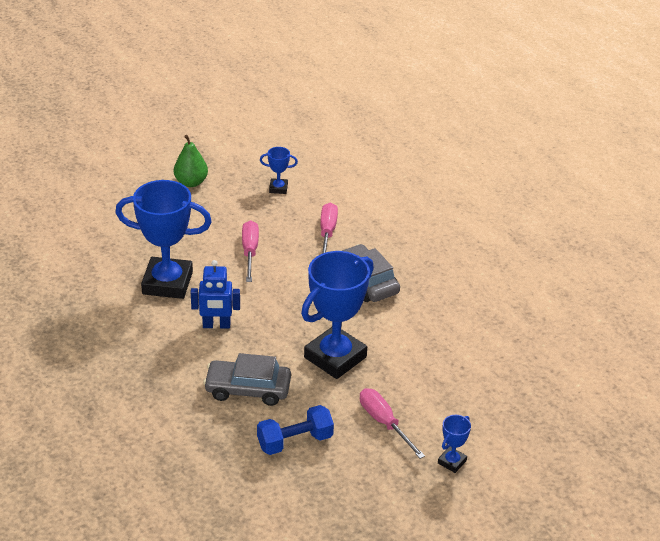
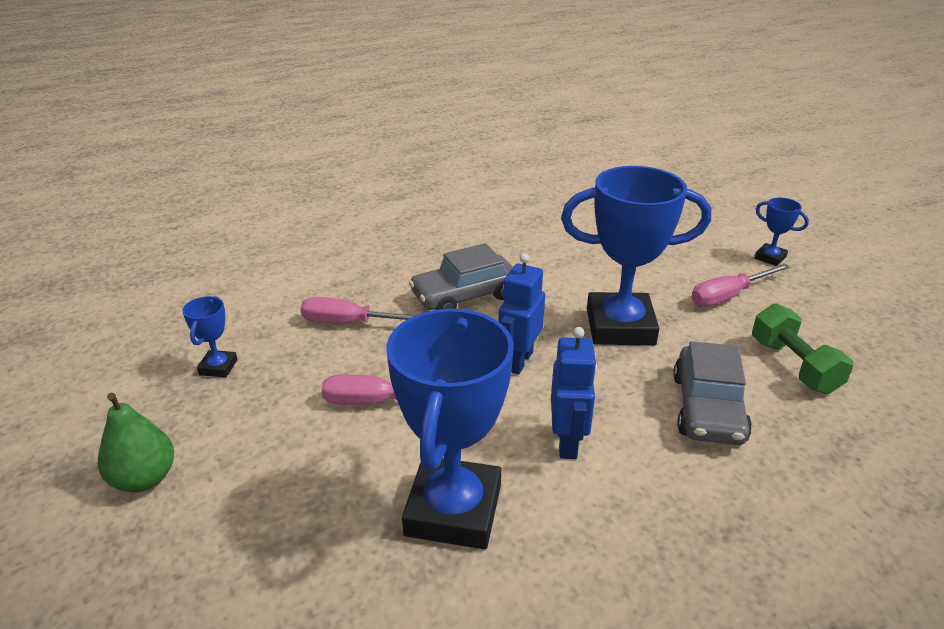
camera: 85 degrees left, 5 degrees down
blue dumbbell [257,405,334,455] -> green dumbbell [752,303,853,394]
blue trophy [301,251,374,379] -> blue trophy turned 45 degrees counterclockwise [561,166,711,345]
none -> blue robot [498,253,545,374]

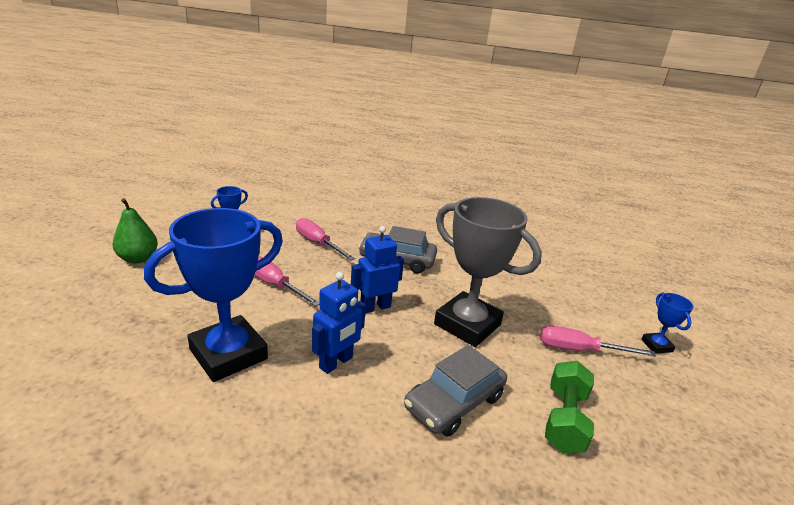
camera: 35 degrees right, 5 degrees down
blue trophy [561,166,711,345] -> grey trophy [434,197,542,347]

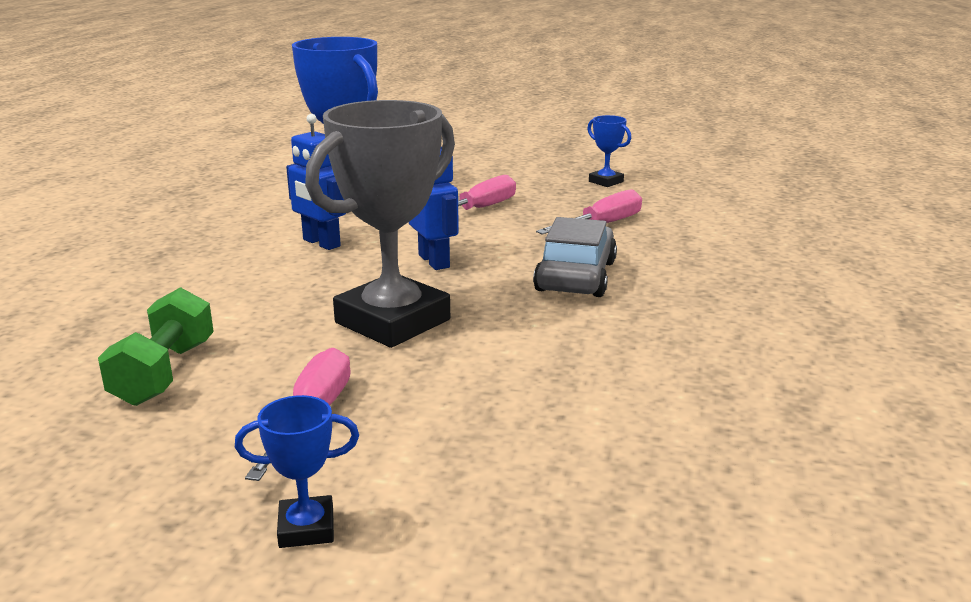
camera: 95 degrees right, 5 degrees down
green pear [113,198,158,263] -> none
grey car [404,345,507,437] -> none
green dumbbell [545,361,594,453] -> green dumbbell turned 75 degrees clockwise [98,287,214,406]

